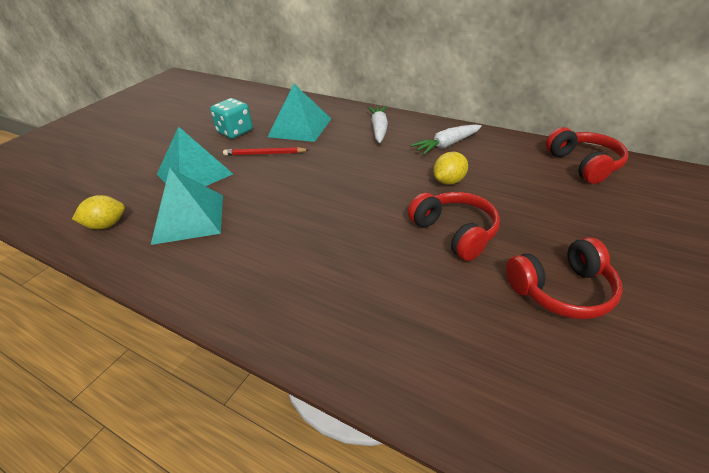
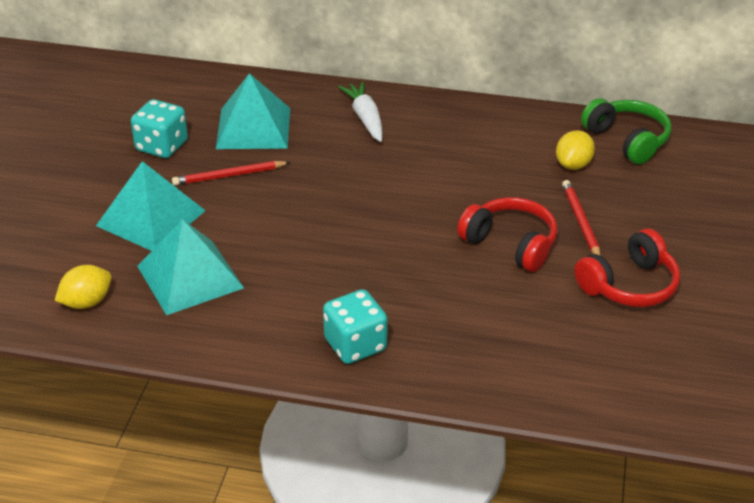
camera: 20 degrees left, 0 degrees up
white carrot [410,124,482,155] -> none
yellow lemon [433,152,468,185] -> yellow lemon moved to [556,130,595,170]
red headphones [546,127,629,184] -> green headphones [581,98,672,164]
none -> turquoise dice [323,289,387,364]
none -> red pencil [562,180,601,256]

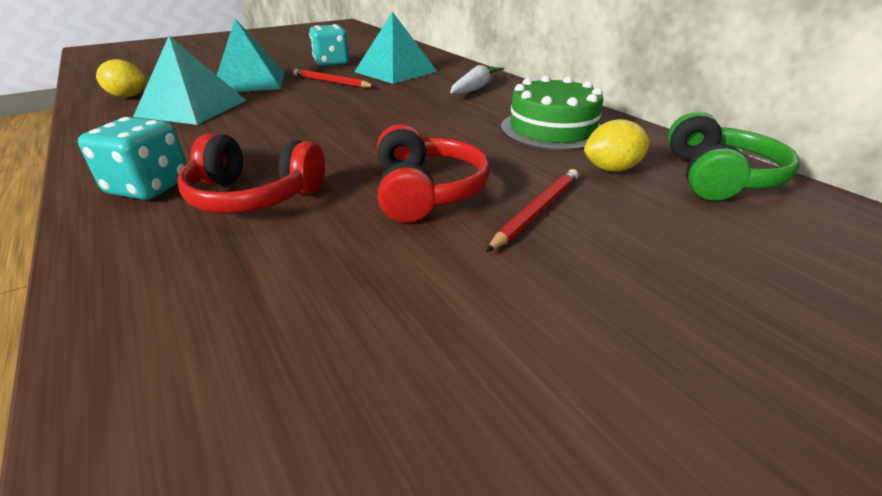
camera: 45 degrees right, 5 degrees down
red headphones [574,229,680,307] -> red headphones moved to [178,133,325,214]
none -> green cake [501,75,603,151]

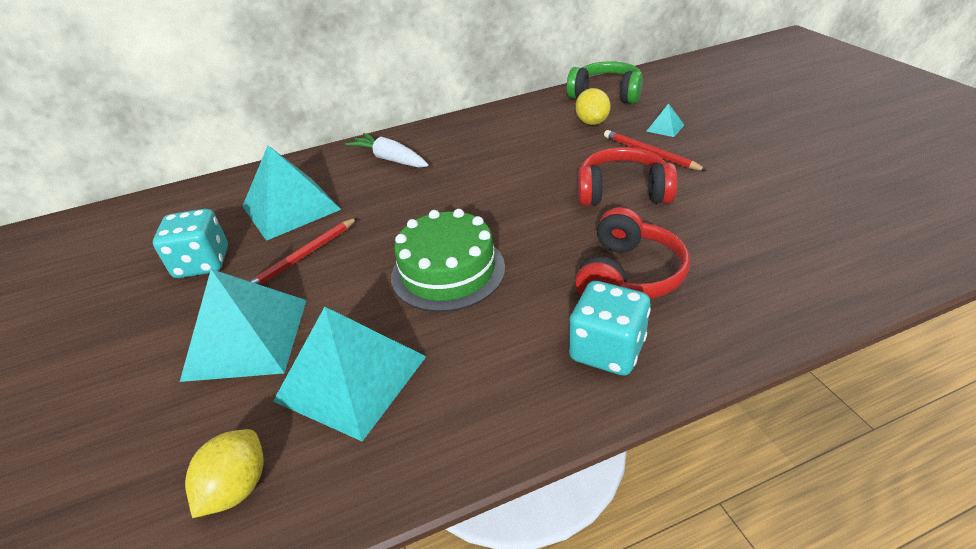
camera: 75 degrees left, 5 degrees up
green cake [501,75,603,151] -> green cake moved to [391,209,505,312]
none -> turquoise pyramid [646,103,684,137]

